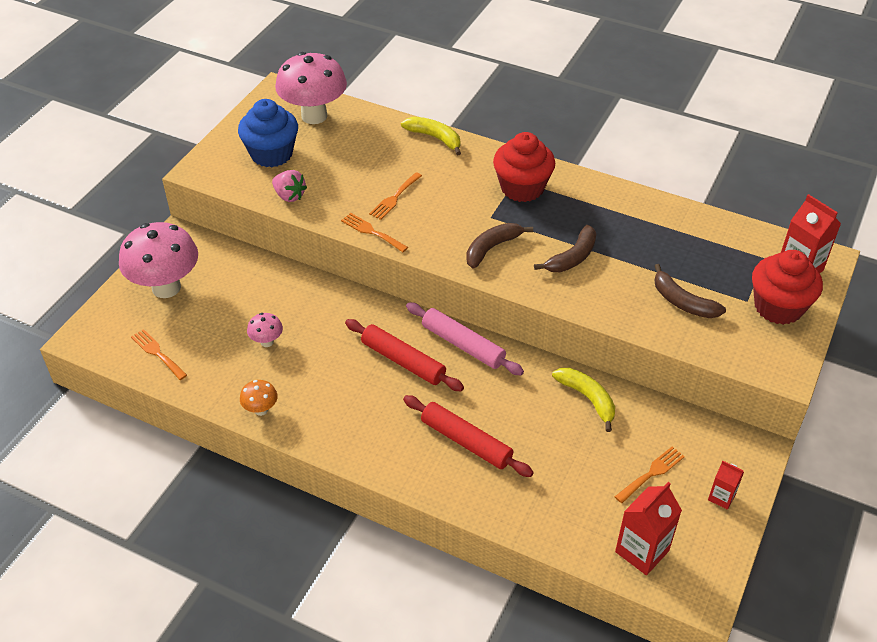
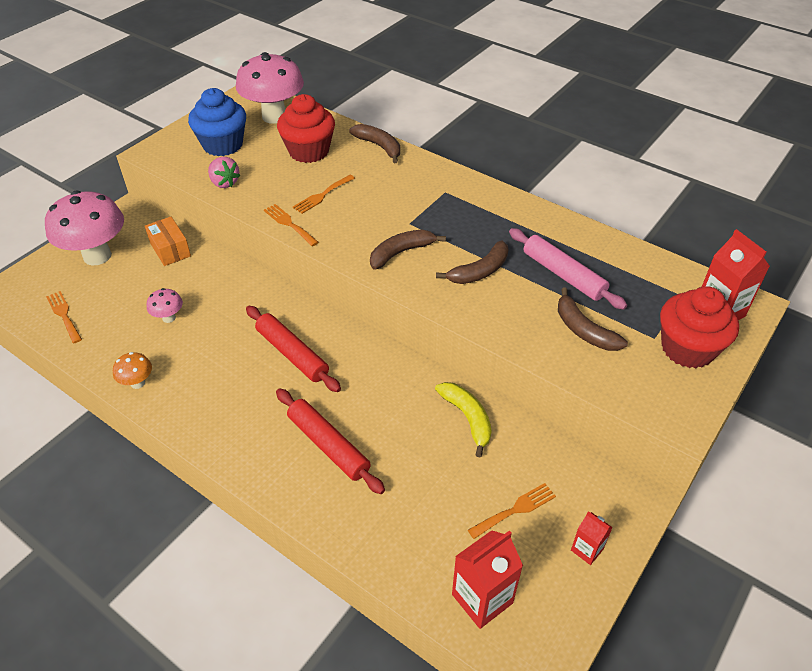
camera: 10 degrees right, 0 degrees up
yellow banana [401,117,461,156] -> brown banana [349,124,400,163]
pink rolling pin [406,303,524,375] -> pink rolling pin moved to [509,228,627,309]
red cupcake [493,132,555,202] -> red cupcake moved to [277,94,335,163]
none -> orange box [145,217,191,266]

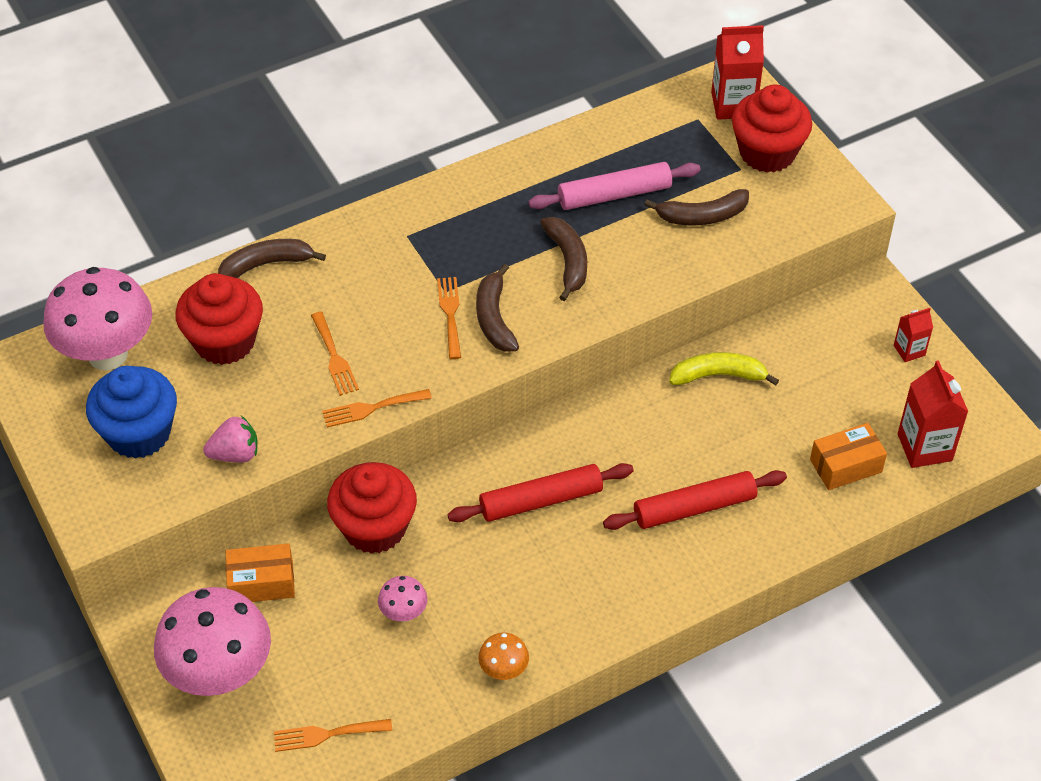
camera: 65 degrees left, 5 degrees up
orange fork [468,483,556,539] -> orange fork moved to [437,277,461,359]
none -> red cupcake [327,462,417,554]
none -> orange box [810,423,887,490]

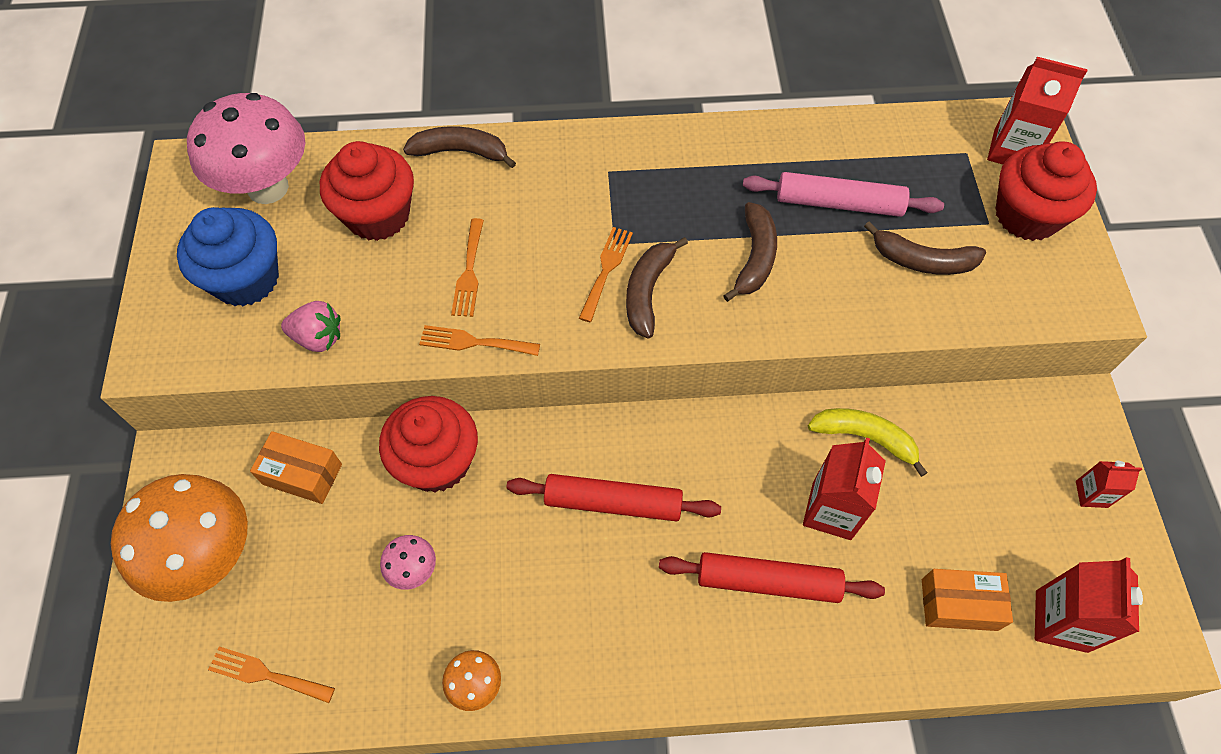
camera: 25 degrees right, 10 degrees up
pink mushroom [154,587,271,696] -> orange mushroom [111,474,248,602]
none -> red carton [803,437,886,540]

